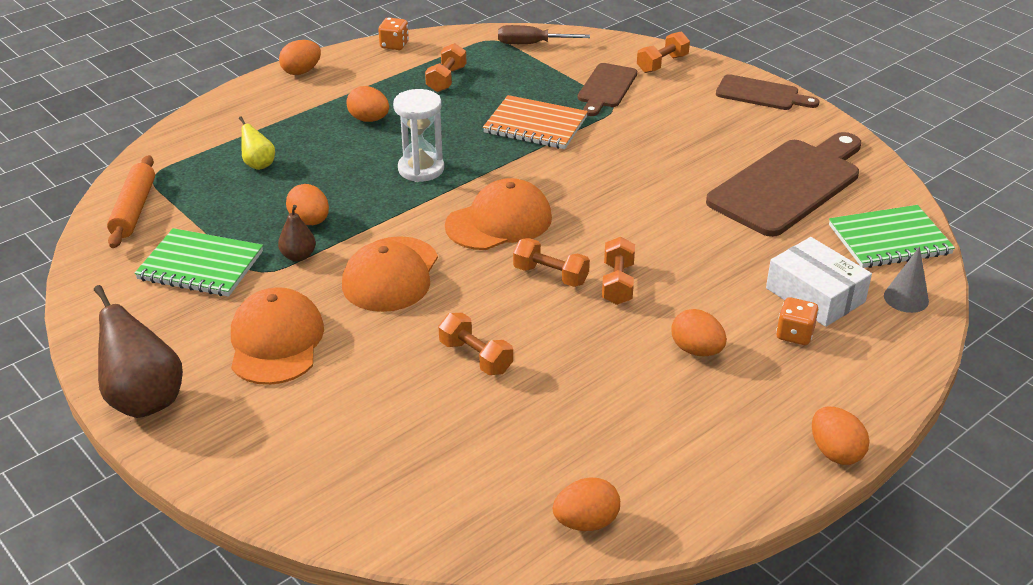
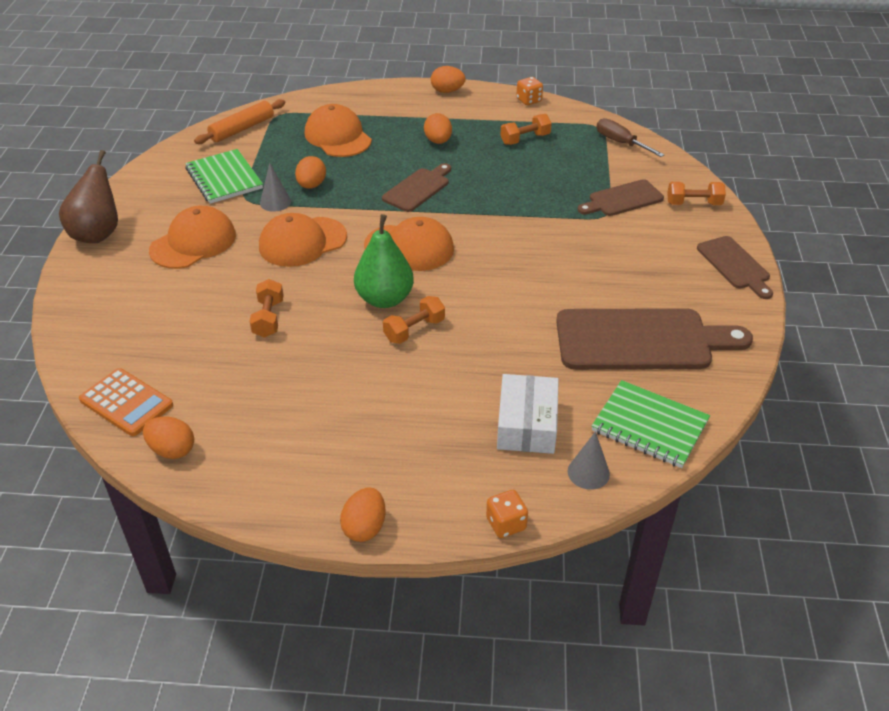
camera: 45 degrees right, 5 degrees up
yellow pear [239,116,275,170] -> orange cap [305,104,372,157]
brown pear [278,205,316,262] -> grey cone [260,163,291,212]
white hourglass [393,89,444,182] -> brown cutting board [382,163,451,212]
orange notebook [483,95,588,149] -> none
orange dumbbell [513,238,590,287] -> green pear [354,214,414,308]
orange egg [671,309,727,356] -> none
orange dice [776,297,819,345] -> orange dice moved to [486,490,528,538]
none -> orange calculator [79,368,173,436]

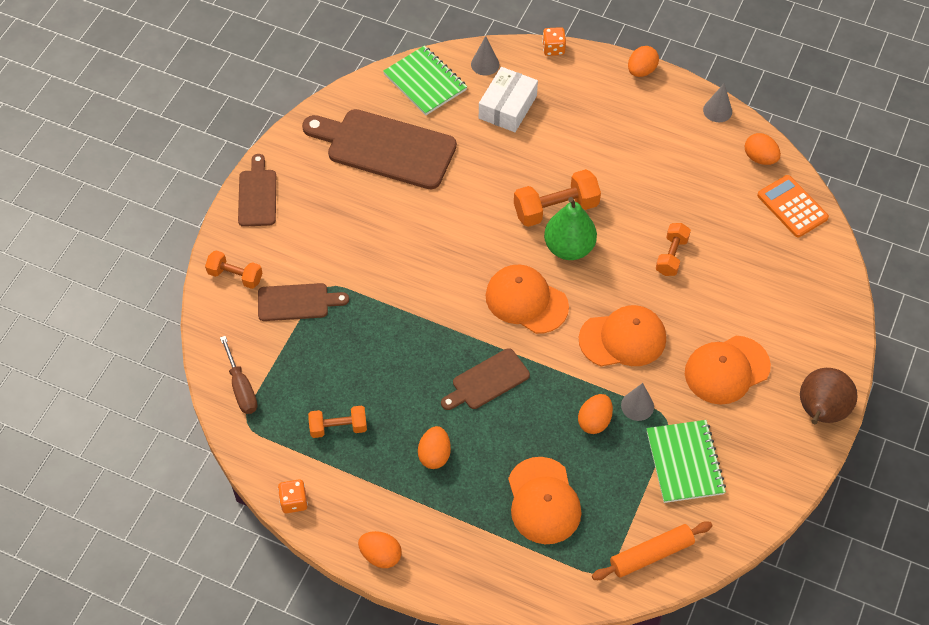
camera: 160 degrees left, 15 degrees up
orange dumbbell [383,296,445,344] -> orange dumbbell [514,169,601,227], size x1.58
none -> grey cone [703,83,732,122]

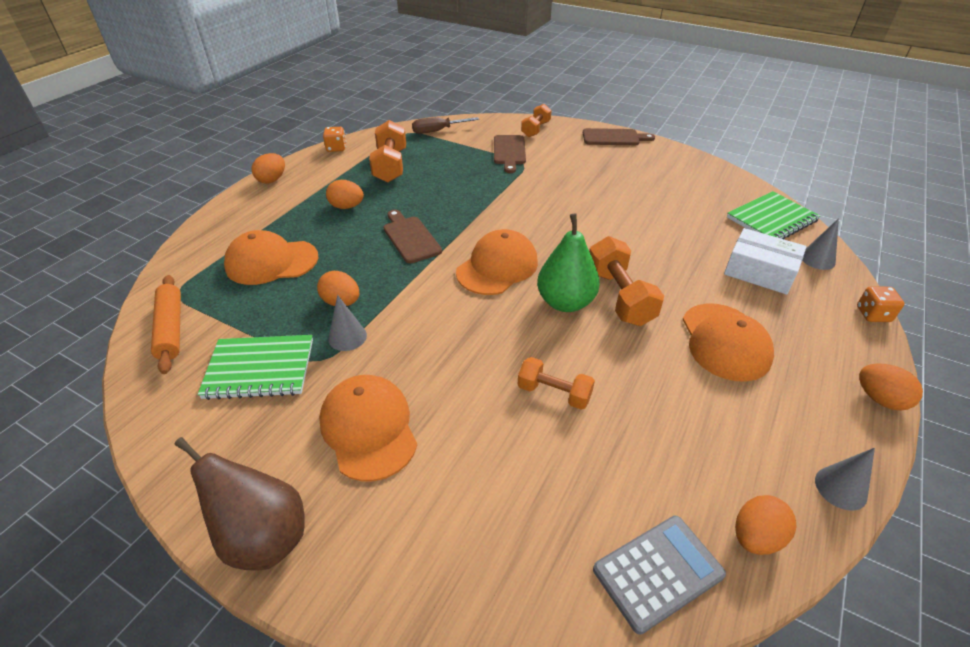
camera: 95 degrees right, 15 degrees down
brown cutting board [302,109,457,189] -> none
orange dumbbell [308,406,367,438] -> orange dumbbell [369,120,406,182], size x1.58
orange cap [579,305,666,366] -> orange cap moved to [682,303,774,382]
orange calculator [757,175,829,238] -> grey calculator [593,516,726,634]

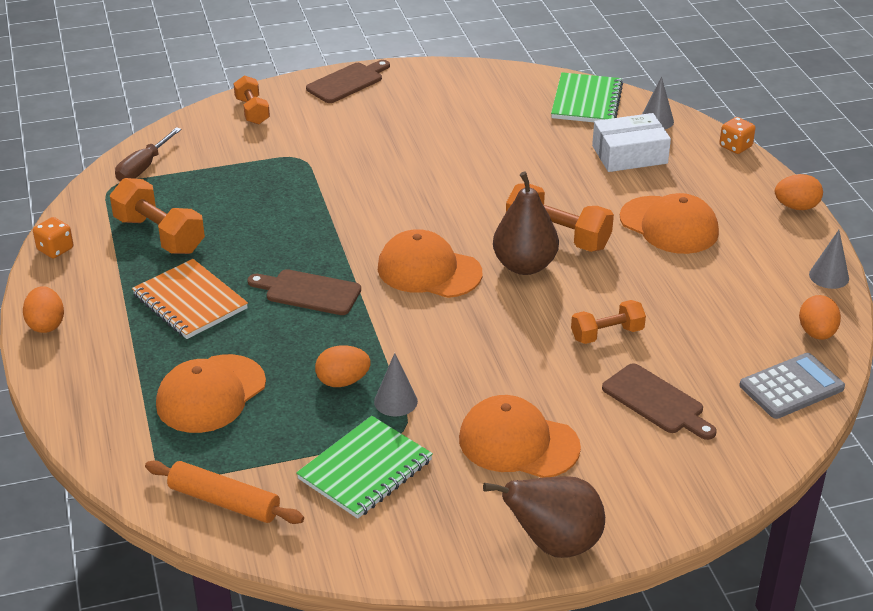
camera: 45 degrees left, 5 degrees down
orange egg [326,180,364,209] -> orange notebook [132,259,248,339]
orange cap [456,229,538,295] -> orange cap turned 60 degrees counterclockwise [378,229,482,298]
brown cutting board [494,135,526,173] -> brown cutting board moved to [602,363,717,440]
green pear [537,214,600,312] -> brown pear [493,171,559,275]
grey calculator [593,516,726,634] -> grey calculator turned 45 degrees clockwise [739,353,845,419]

